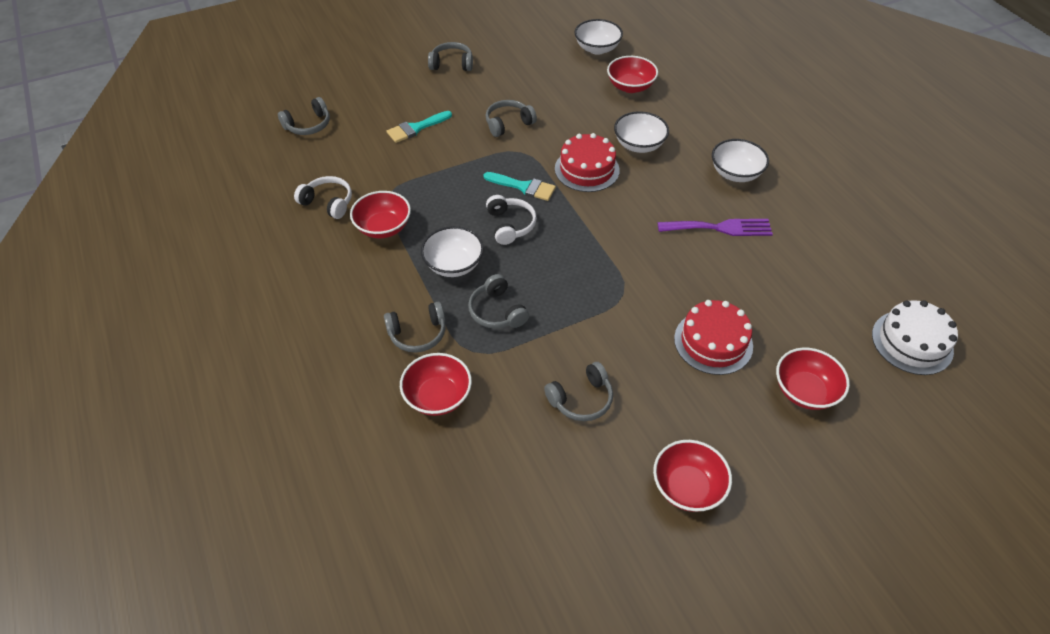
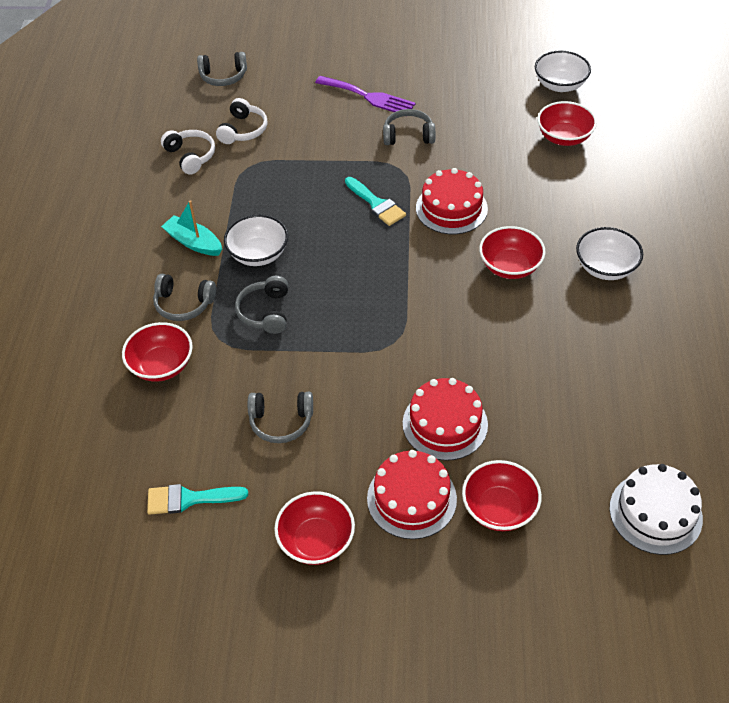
camera: 30 degrees right, 0 degrees up
red bowl [350,191,411,238] -> red bowl moved to [479,226,546,279]
turquoise brush [387,111,452,143] -> turquoise brush moved to [147,484,248,515]
grey headphones [428,42,473,71] -> none
white headphones [486,195,537,245] -> white headphones moved to [216,98,267,144]
white bowl [614,111,669,153] -> none
purple fork [657,219,773,236] -> purple fork moved to [315,76,416,112]
none -> turquoise boat [161,200,222,256]
none -> red cake [367,450,457,539]

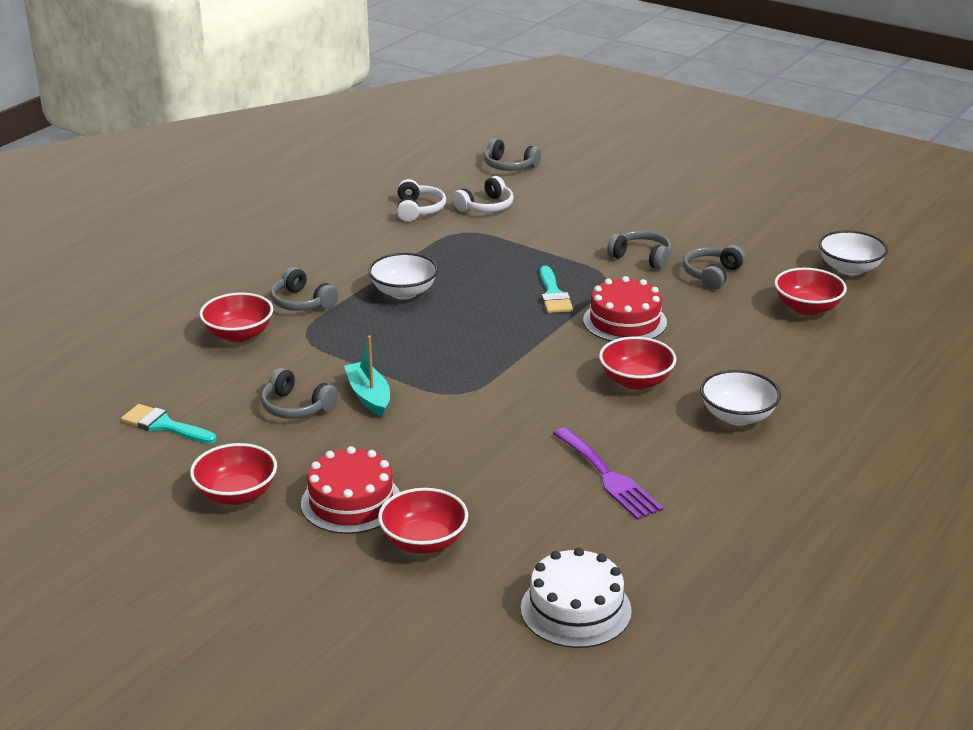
camera: 30 degrees right, 20 degrees down
turquoise boat [161,200,222,256] -> turquoise boat moved to [344,335,390,417]
grey headphones [235,276,288,334] -> grey headphones moved to [683,245,745,290]
purple fork [315,76,416,112] -> purple fork moved to [553,427,663,520]
red cake [403,378,488,461] -> none

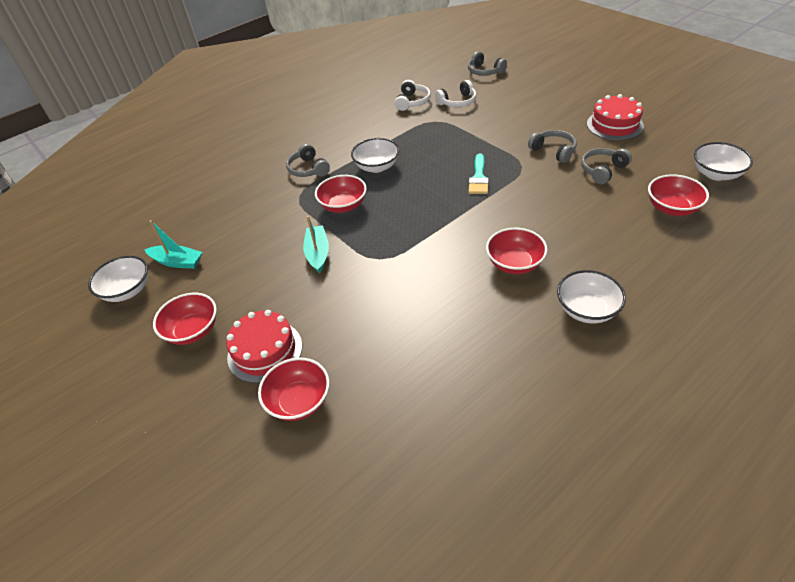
camera: 20 degrees right, 15 degrees up
turquoise brush [121,404,217,444] -> turquoise boat [144,220,202,269]
red bowl [199,293,274,342] -> red bowl moved to [315,175,367,213]
grey headphones [261,368,338,419] -> none
white cake [521,548,632,648] -> none
purple fork [553,427,663,520] -> none
red cake [583,276,667,341] -> red cake moved to [587,94,644,140]
none -> white bowl [88,256,148,302]

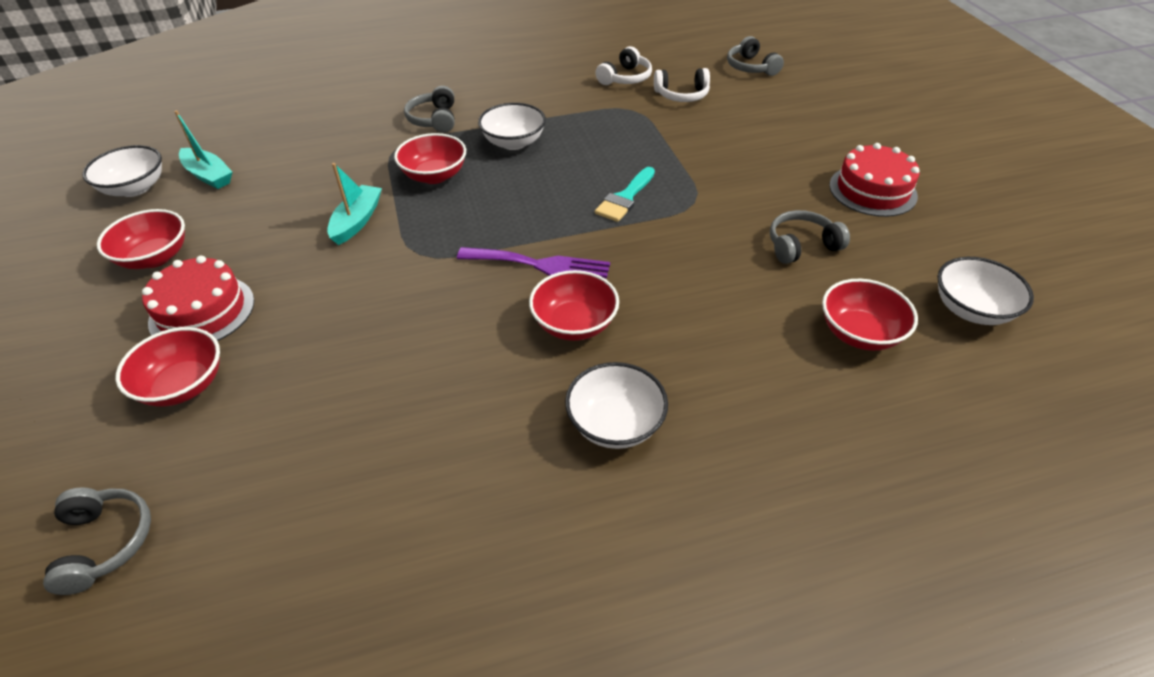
camera: 20 degrees right, 0 degrees up
grey headphones [528,130,577,163] -> grey headphones moved to [43,487,151,595]
none -> purple fork [457,247,610,279]

